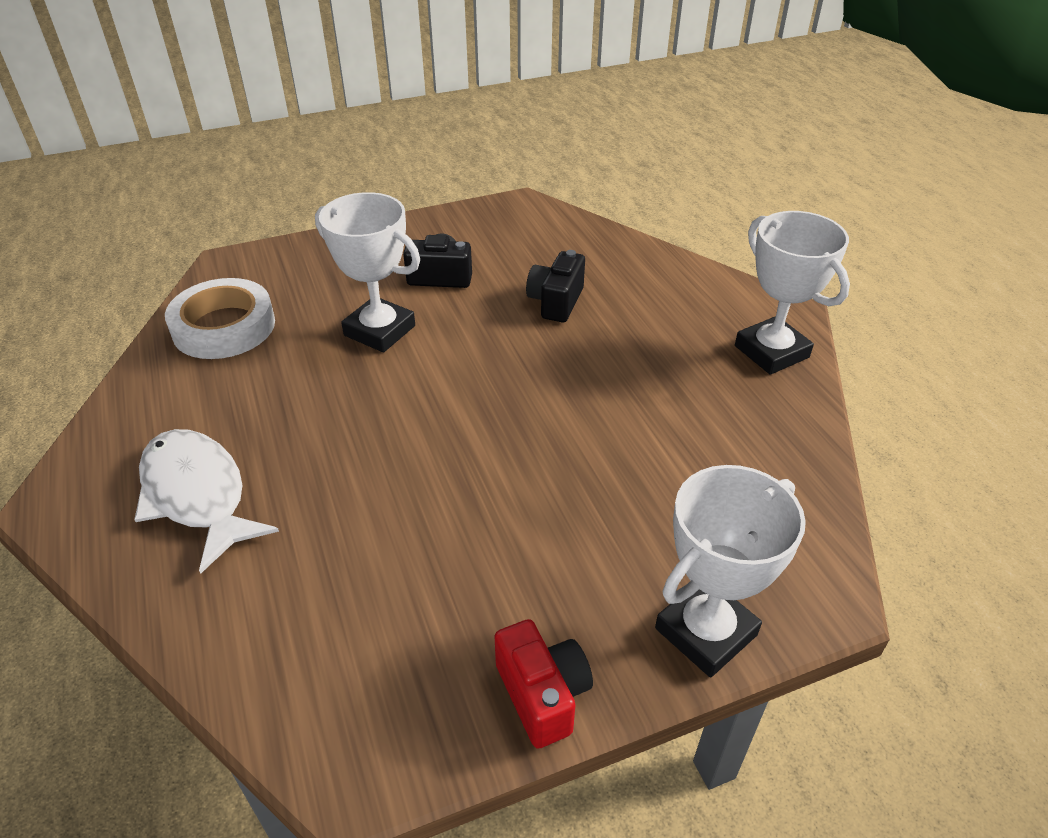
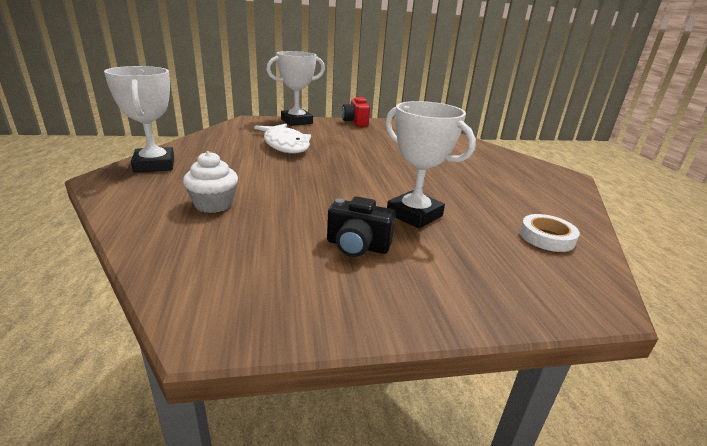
camera: 170 degrees left, 15 degrees down
white fish [134,429,279,574] -> white fish moved to [254,124,311,153]
white tape [165,278,275,359] -> white tape [520,214,580,252], size x0.62
black camera [526,250,585,322] -> none
none -> white cupcake [183,151,238,213]

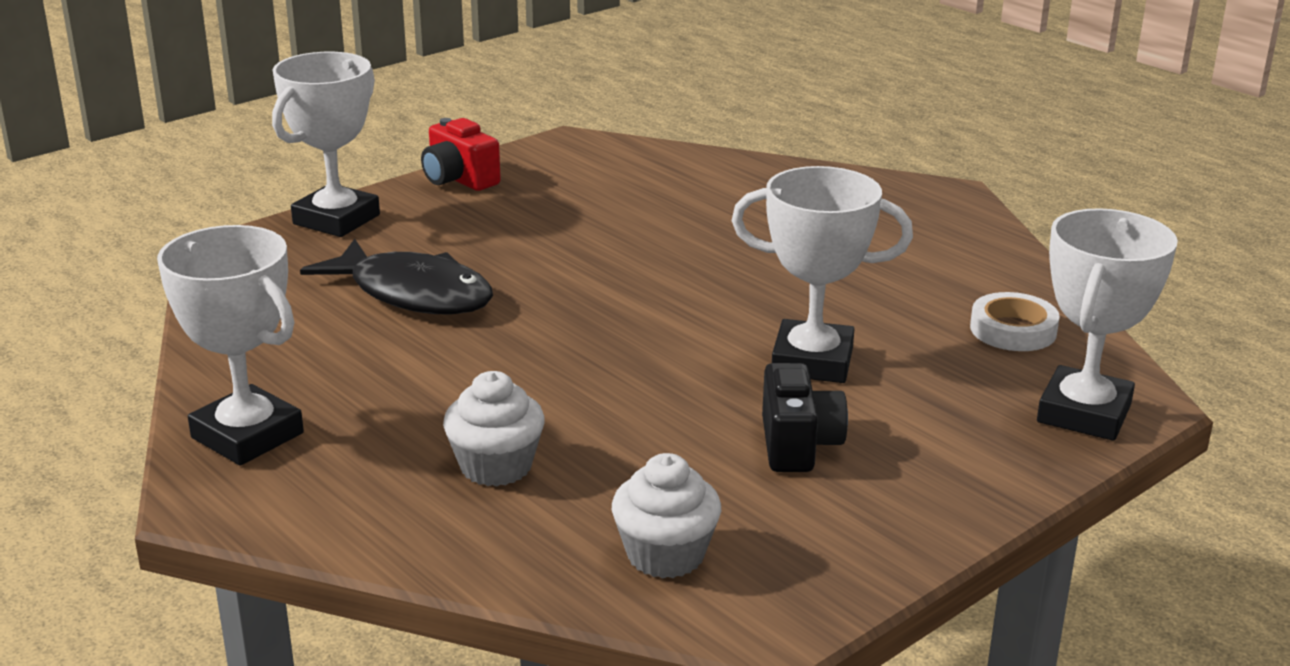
camera: 30 degrees left, 0 degrees up
white fish [254,124,311,153] -> black fish [300,239,493,315]
black camera [327,196,396,257] -> black camera turned 75 degrees counterclockwise [762,363,848,472]
none -> white cupcake [612,453,721,578]
none -> white trophy [1037,208,1178,441]

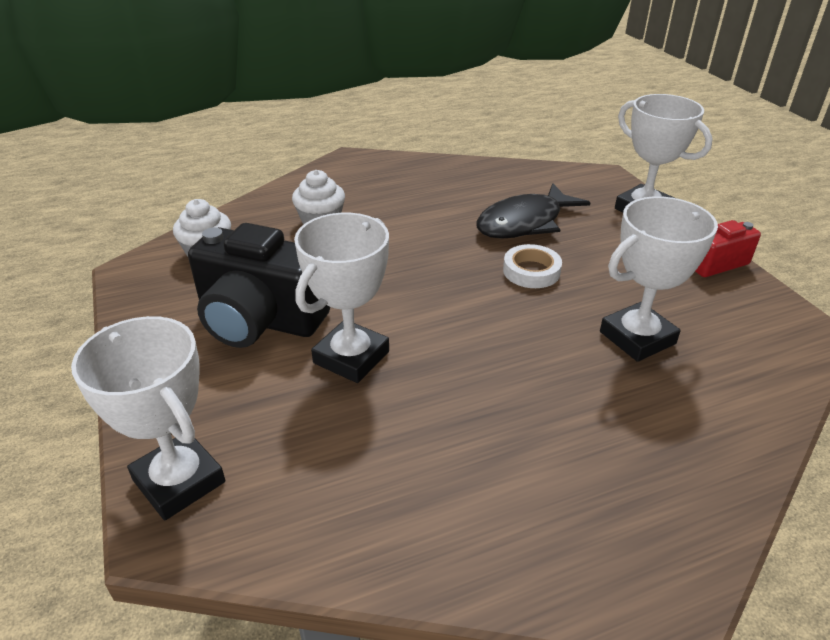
camera: 110 degrees right, 10 degrees up
white trophy [157,225,304,466] -> white trophy moved to [600,196,718,362]
black camera [762,363,848,472] -> black camera [188,223,330,348], size x1.82
white tape [970,292,1060,351] -> white tape moved to [503,244,562,288]

